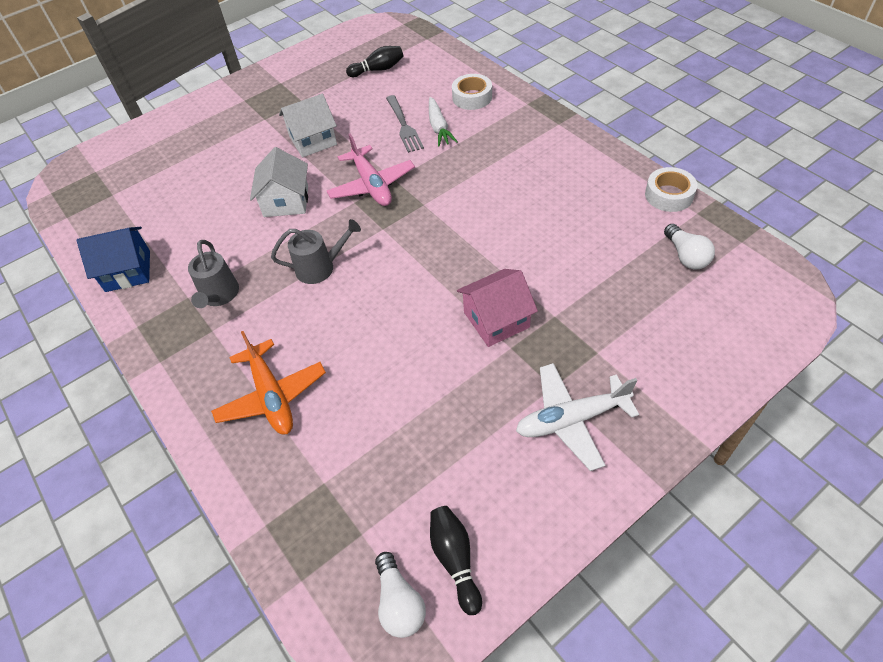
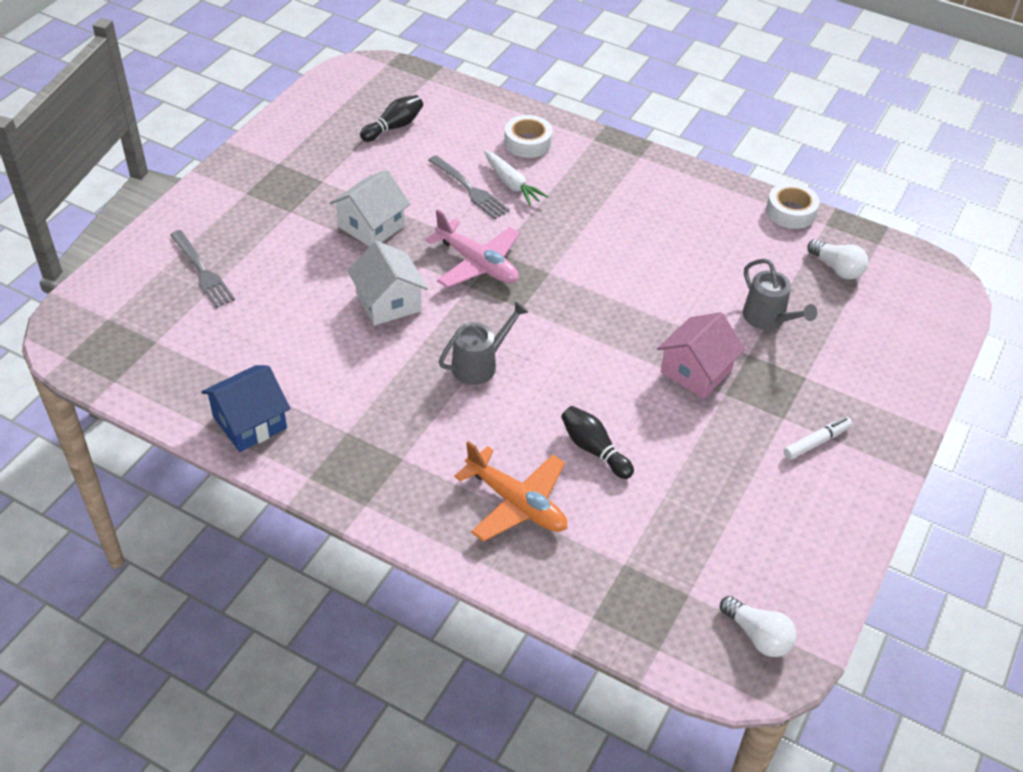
camera: 30 degrees left, 5 degrees down
grey watering can [188,240,239,308] -> grey watering can moved to [743,258,817,330]
black bowling pin [430,506,482,615] -> black bowling pin moved to [561,406,634,479]
white plane [516,363,639,471] -> white marker [783,417,852,460]
none -> grey fork [170,230,235,308]

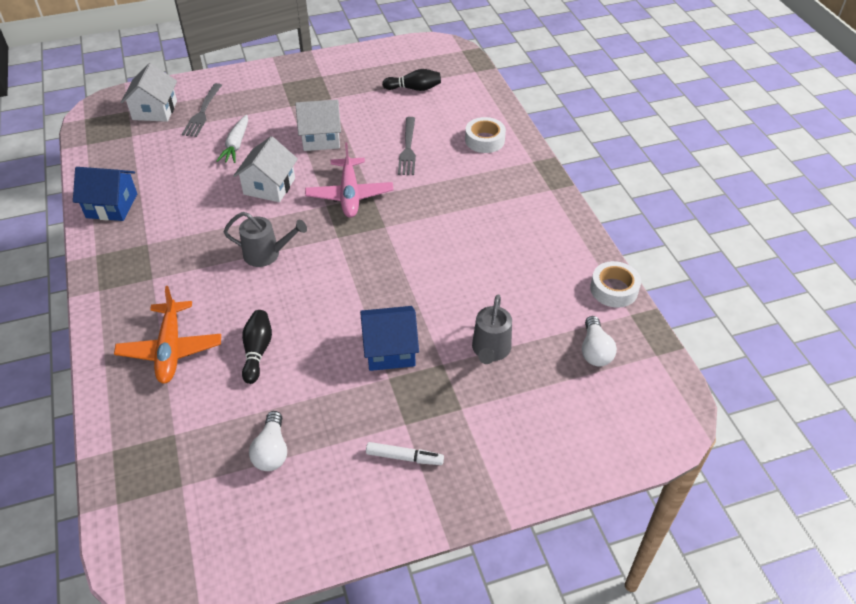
camera: 45 degrees right, 0 degrees up
white carrot [484,150,548,206] -> white carrot moved to [217,115,248,163]
pink house [657,312,745,399] -> blue house [360,306,419,371]
white light bulb [720,596,797,657] -> white light bulb moved to [249,411,287,471]
none -> white house [121,63,177,122]

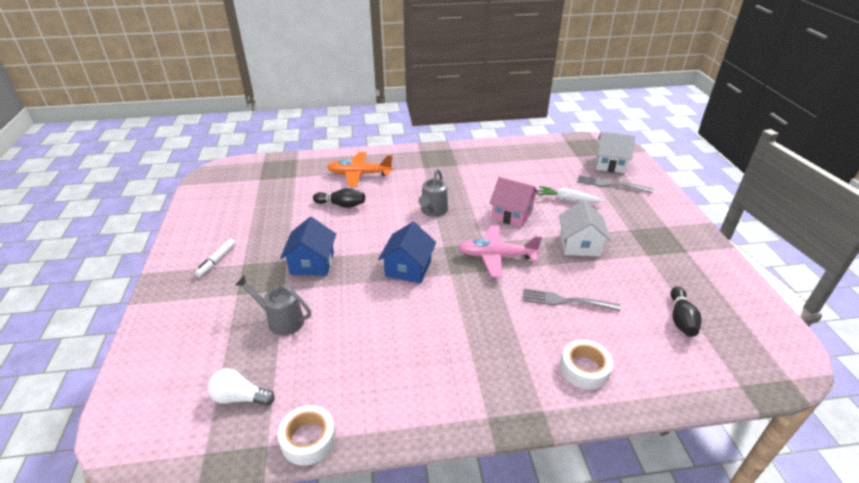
camera: 100 degrees right, 10 degrees down
blue house [73,167,137,221] -> blue house moved to [378,222,436,284]
white house [233,136,298,202] -> pink house [489,177,539,228]
white light bulb [249,411,287,471] -> none

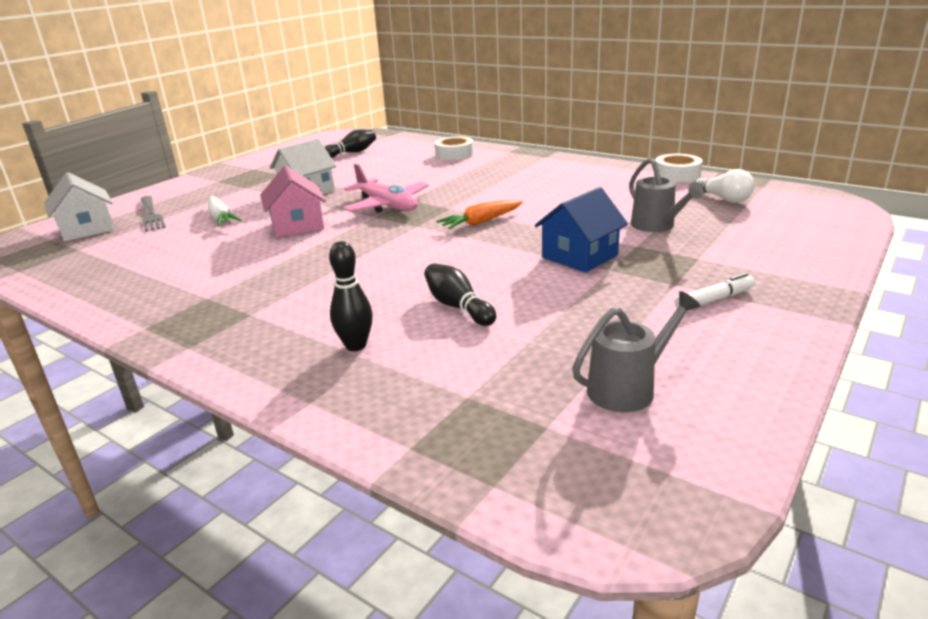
camera: 135 degrees left, 10 degrees down
orange plane [327,152,393,187] -> black bowling pin [329,241,373,351]
blue house [378,222,436,284] -> orange carrot [436,200,523,229]
grey watering can [419,169,448,217] -> grey watering can moved to [572,291,701,412]
grey fork [522,288,620,312] -> none

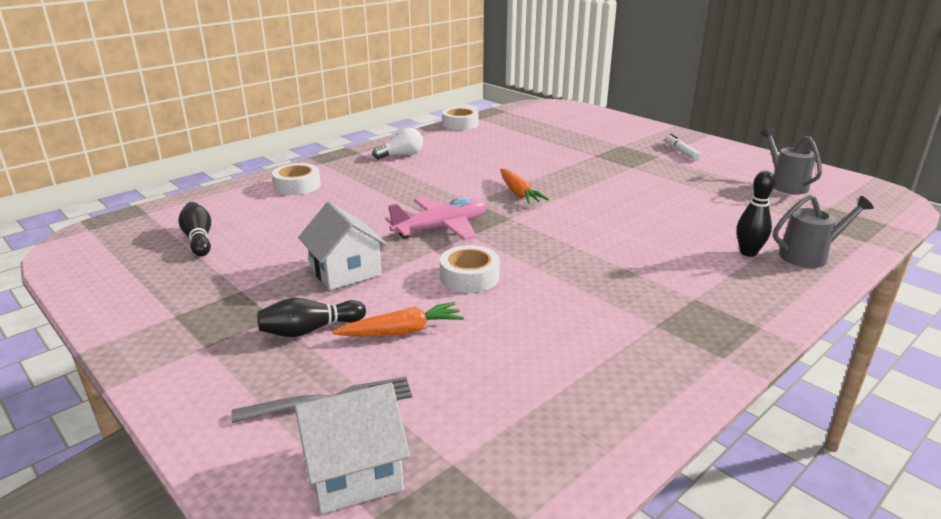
camera: 80 degrees left, 0 degrees up
white carrot [208,196,241,226] -> orange carrot [333,302,464,336]
pink house [260,166,326,237] -> white tape [440,245,500,293]
black bowling pin [424,263,496,326] -> black bowling pin moved to [257,298,366,337]
blue house [535,187,628,273] -> none
grey watering can [629,158,704,232] -> grey watering can moved to [773,195,874,268]
white light bulb [695,169,755,203] -> white light bulb moved to [372,128,423,159]

